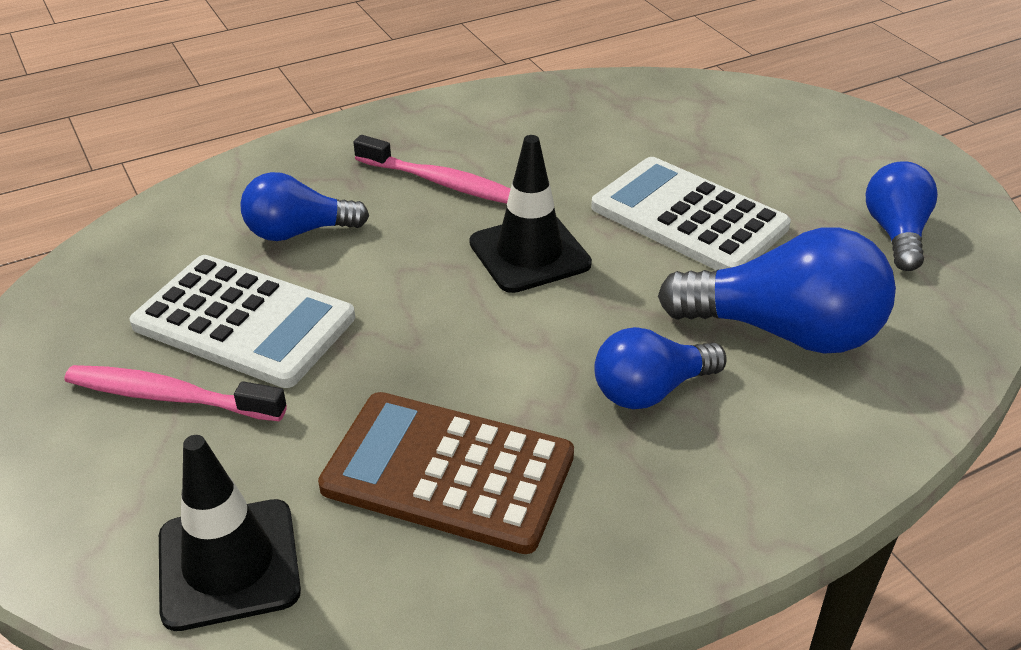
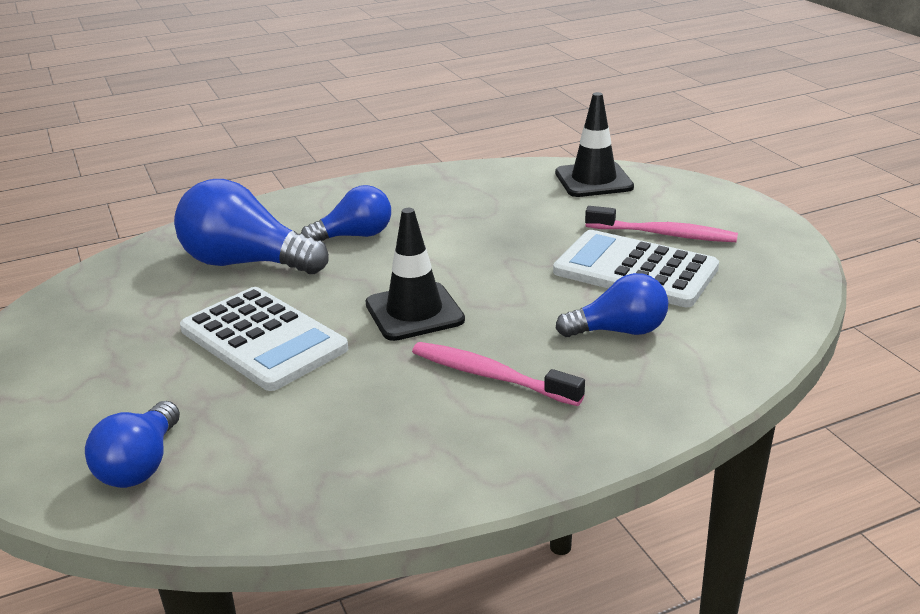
camera: 175 degrees left, 10 degrees down
brown calculator [318,392,574,554] -> none
blue light bulb [866,161,938,271] -> blue light bulb moved to [85,401,180,488]

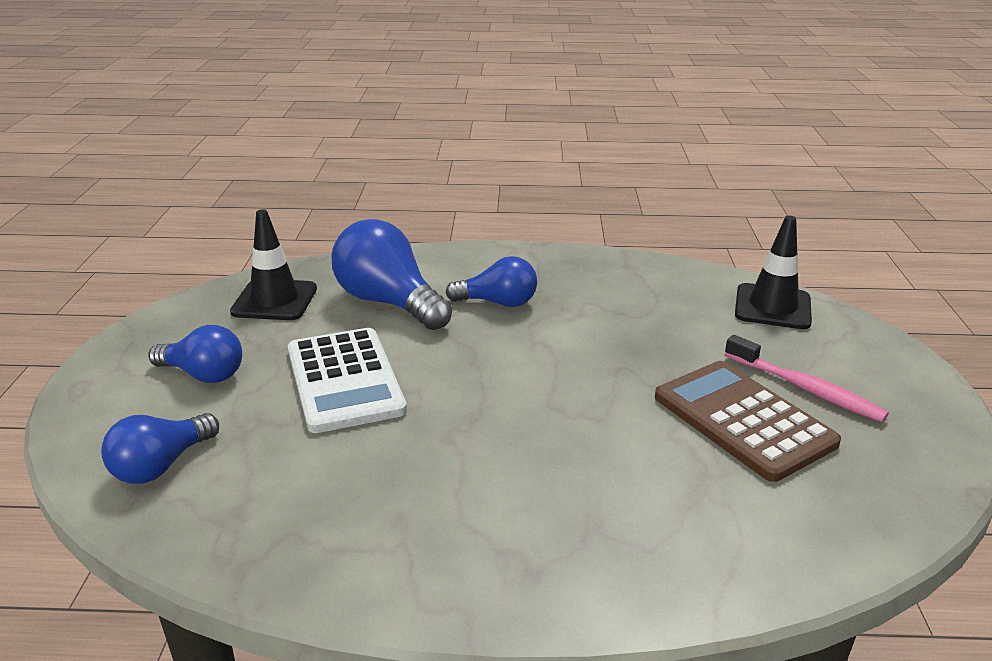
camera: 25 degrees right, 0 degrees up
black traffic cone [365,208,465,341] -> black traffic cone moved to [230,209,317,320]
pink toothbrush [412,342,585,406] -> none
white calculator [553,230,719,307] -> brown calculator [655,361,841,482]
blue light bulb [555,273,668,337] -> blue light bulb moved to [148,325,242,383]

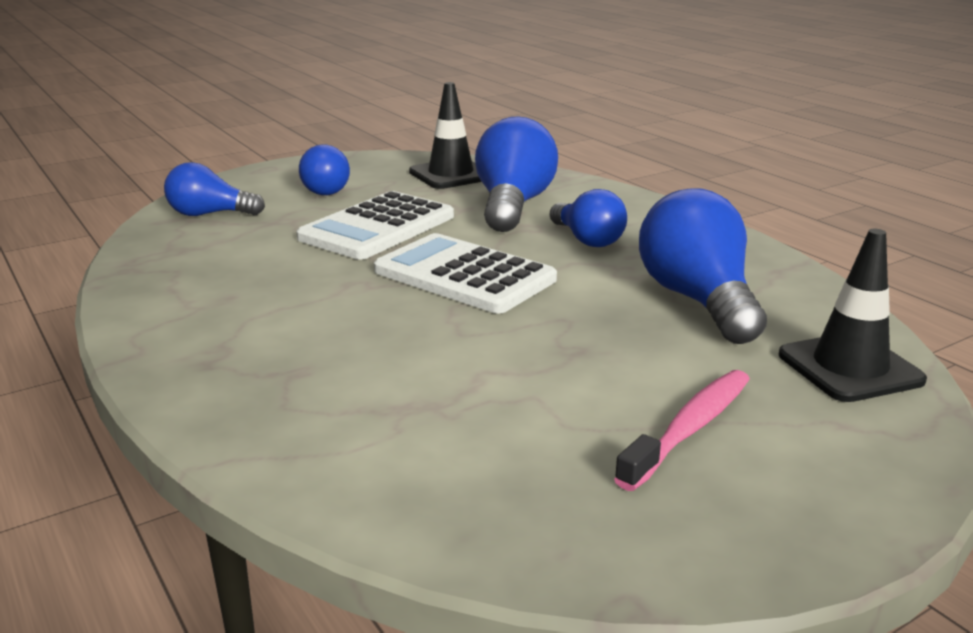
camera: 55 degrees right, 5 degrees down
brown calculator [655,361,841,482] -> none
pink toothbrush [725,335,889,422] -> pink toothbrush turned 150 degrees counterclockwise [614,370,750,491]
none -> white calculator [374,233,557,314]
none -> blue light bulb [639,188,767,344]

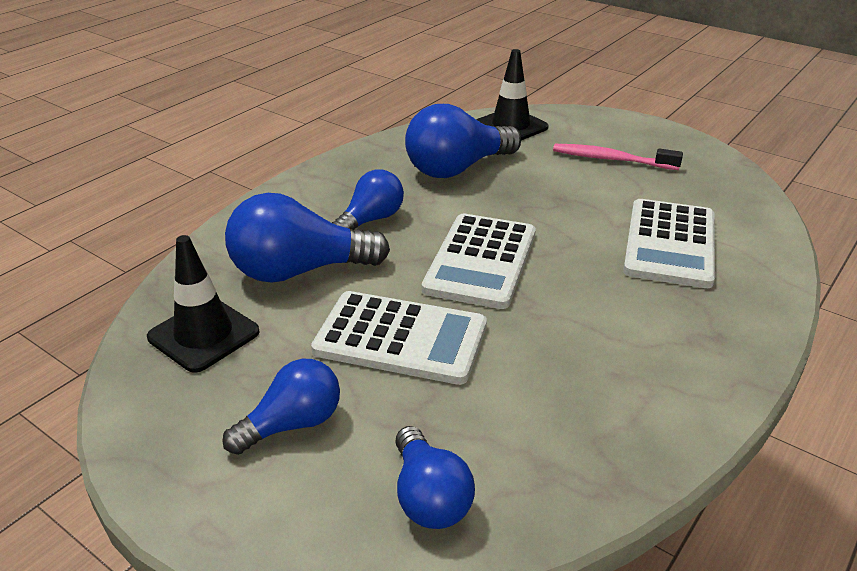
camera: 110 degrees left, 10 degrees up
none -> white calculator [623,199,715,288]

